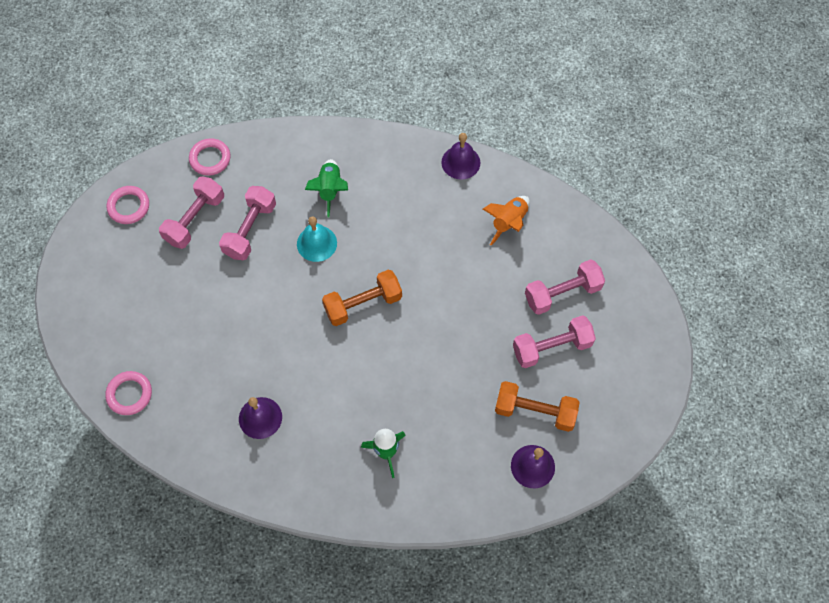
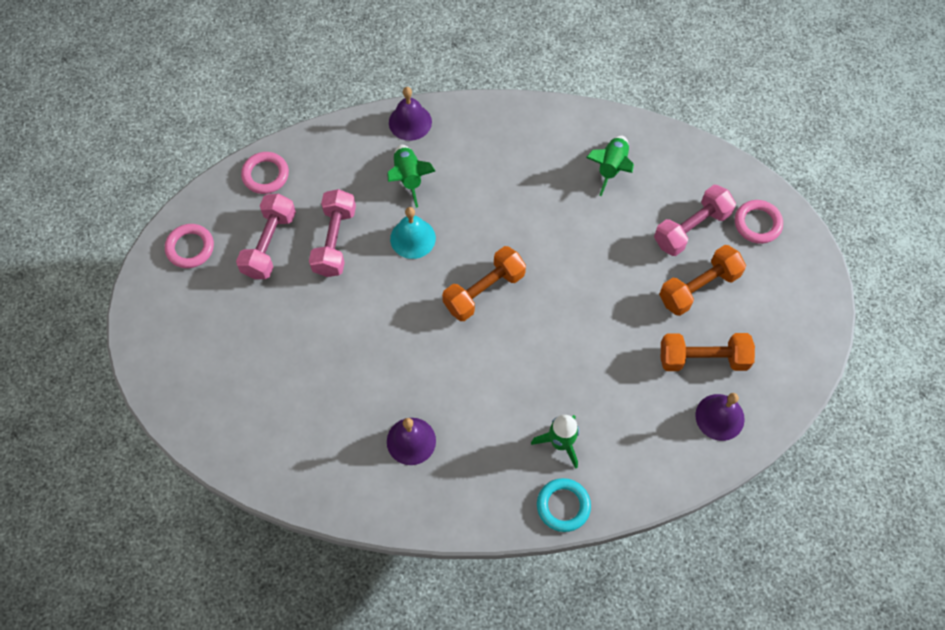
camera: 15 degrees left, 0 degrees up
pink ring [105,371,152,415] -> pink ring moved to [735,200,783,244]
purple bell [441,133,480,180] -> purple bell moved to [389,87,432,141]
orange rocket [483,196,530,246] -> green rocket [586,136,634,196]
pink dumbbell [513,315,596,368] -> orange dumbbell [659,245,746,316]
none -> turquoise ring [537,478,591,532]

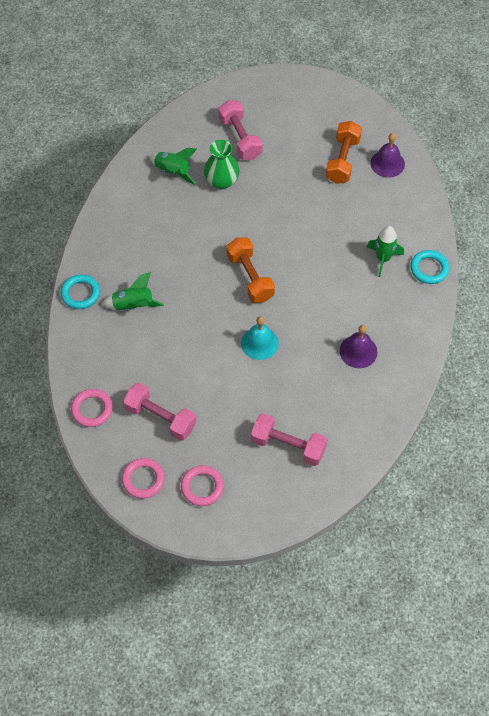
camera: 75 degrees left, 5 degrees down
pink dumbbell [309,189,356,277] -> pink dumbbell moved to [251,413,327,466]
purple bell [389,87,432,141] -> turquoise ring [61,275,100,309]
turquoise bell [390,207,436,259] -> turquoise bell moved to [241,316,279,360]
orange dumbbell [659,245,746,316] -> none
pink ring [735,200,783,244] -> pink ring moved to [181,465,224,506]
none -> green vase [204,140,240,189]

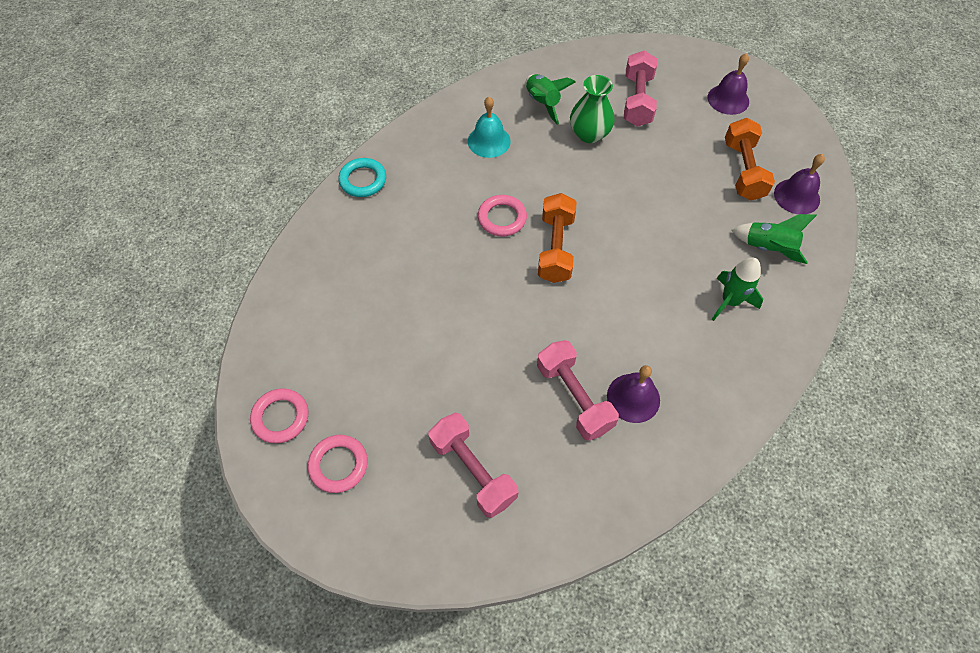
camera: 30 degrees right, 0 degrees up
pink ring [71,389,113,427] -> pink ring moved to [478,195,527,236]
green rocket [102,272,164,311] -> green rocket moved to [731,214,817,264]
pink dumbbell [123,383,196,441] -> pink dumbbell moved to [537,340,619,441]
turquoise bell [241,316,279,360] -> turquoise bell moved to [468,97,511,158]
orange dumbbell [326,121,362,184] -> orange dumbbell turned 45 degrees counterclockwise [725,118,775,201]
turquoise ring [410,250,450,284] -> none
none -> purple bell [708,53,749,115]

